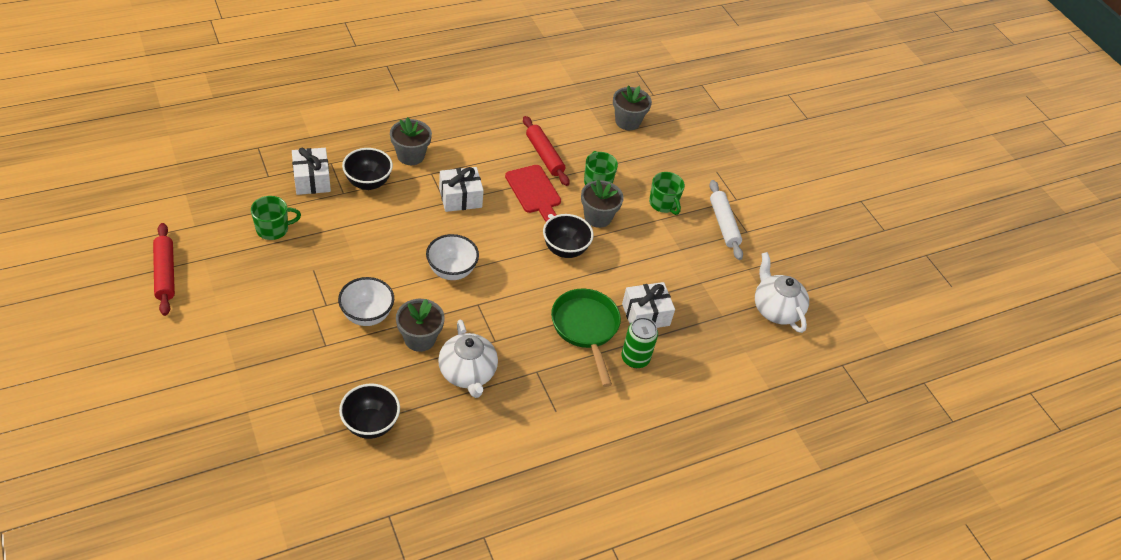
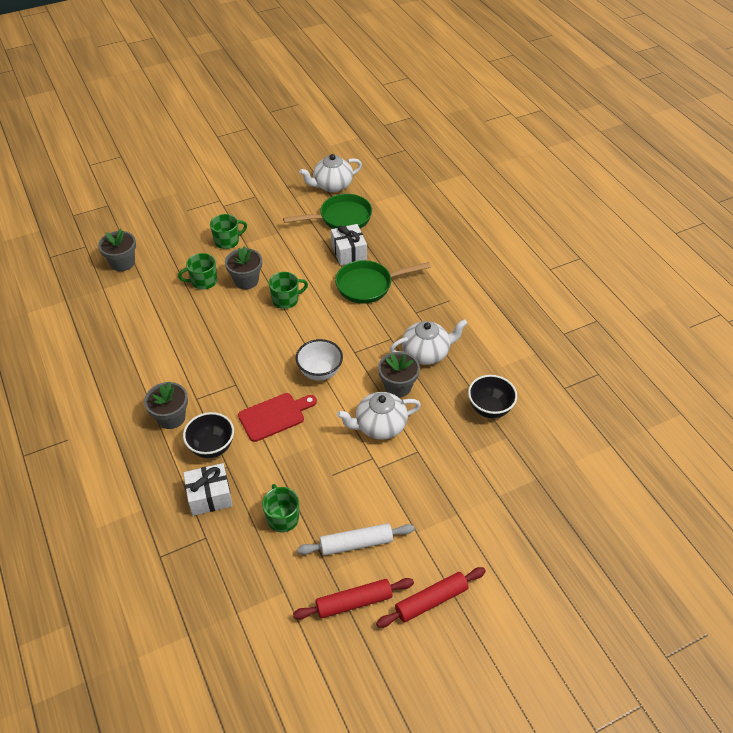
camera: 85 degrees left, 0 degrees up
white bowl [338,277,394,326] -> white teapot [337,392,421,440]
white gift [439,167,484,212] -> none
red cutting board [505,165,561,222] -> red cutting board moved to [238,393,317,442]
red rolling pin [523,116,569,186] -> red rolling pin moved to [376,567,486,628]
black bowl [543,214,594,258] -> green mug [269,272,308,309]
green can [621,317,658,368] -> none
white rolling pin [709,180,743,260] -> white rolling pin moved to [297,523,415,556]
none -> green pan [283,194,372,229]

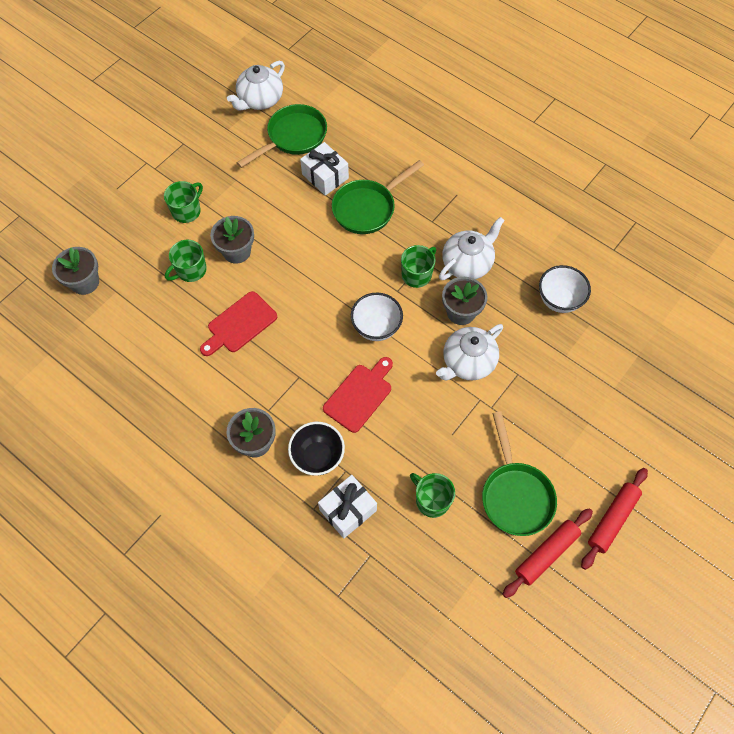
camera: 25 degrees left, 15 degrees up
green mug [269,272,308,309] -> green mug moved to [401,245,436,288]
white rolling pin [297,523,415,556] -> green pan [482,411,557,536]
black bowl [468,375,517,418] -> white bowl [539,265,591,313]
none -> red cutting board [200,291,277,356]

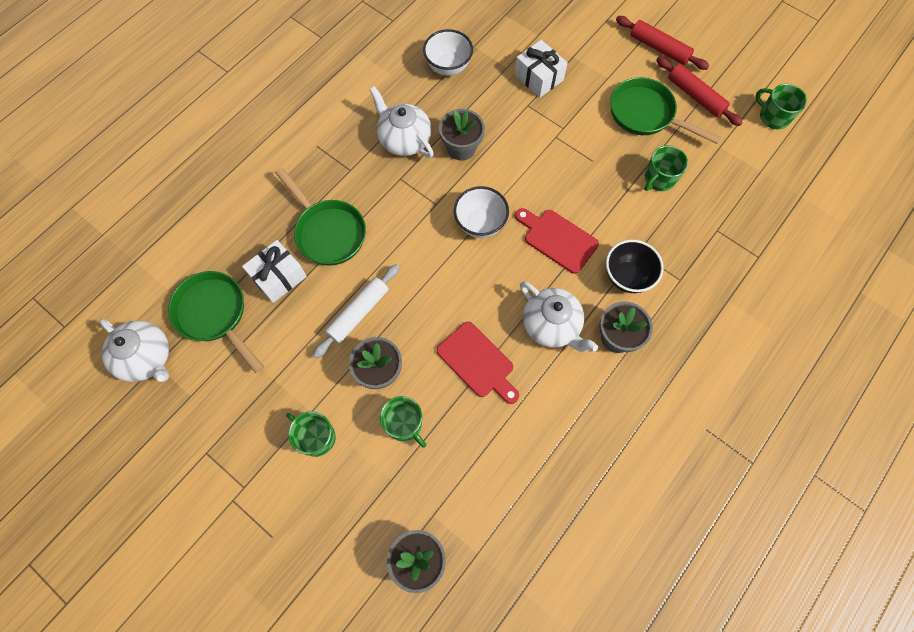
camera: 90 degrees left, 5 degrees up
white gift [318,475,377,539] -> white gift moved to [515,40,568,98]
green mug [401,245,436,288] -> green mug moved to [756,84,807,129]
white teapot [436,324,503,380] -> white teapot moved to [520,281,598,352]
green pan [482,411,557,536] -> green pan turned 135 degrees counterclockwise [610,77,721,144]
none -> white rolling pin [313,264,400,358]

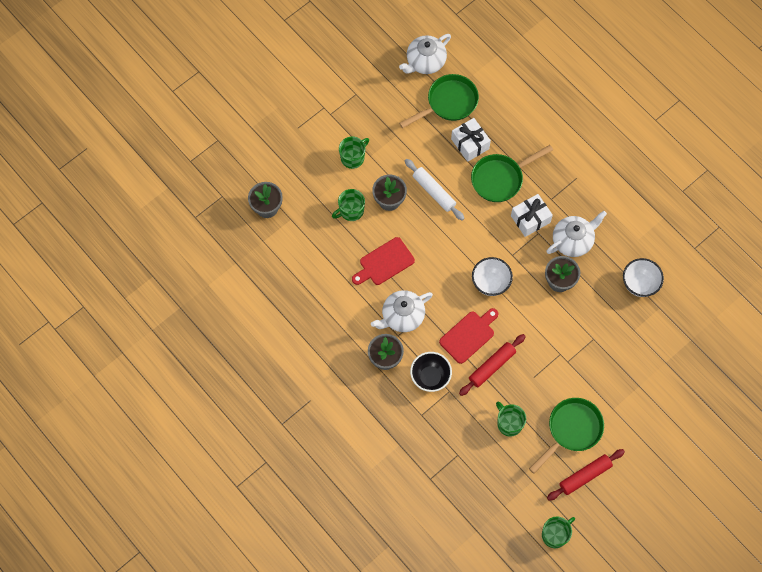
camera: 100 degrees right, 0 degrees up
white gift [515,40,568,98] -> white gift moved to [511,194,553,237]
red rolling pin [616,16,709,70] -> red rolling pin moved to [459,334,526,396]

